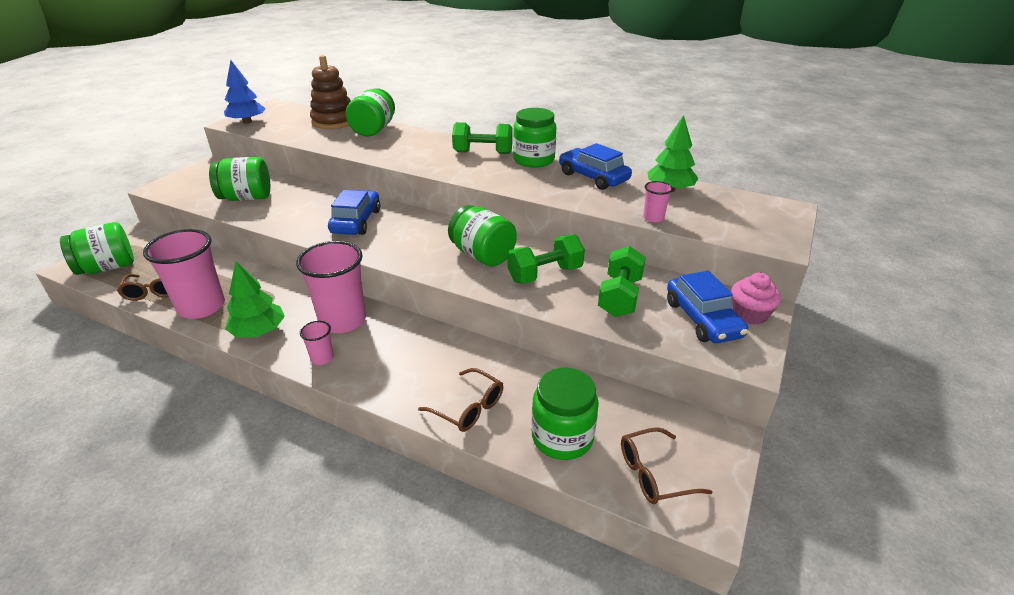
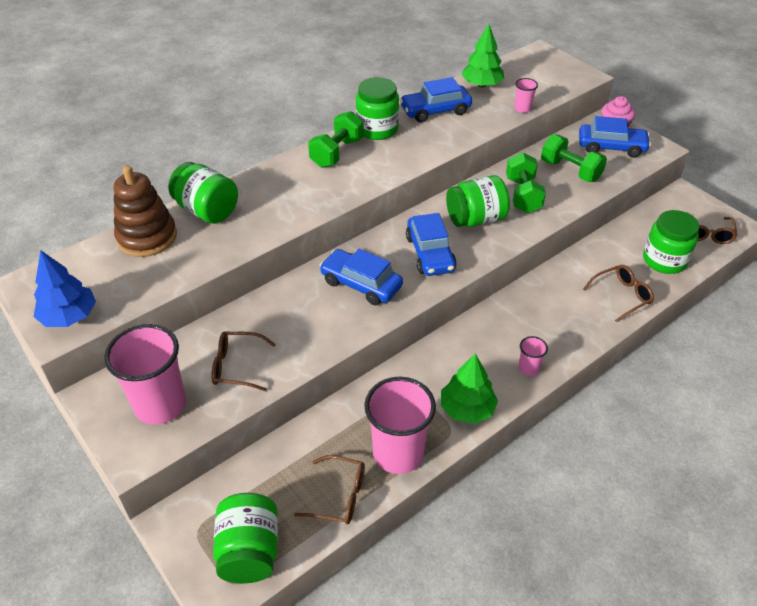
camera: 65 degrees left, 10 degrees up
green jar [209,157,270,201] -> brown glasses [212,331,276,391]
pink cup [296,241,366,333] -> pink cup moved to [104,324,186,425]
none -> blue car [406,213,457,276]

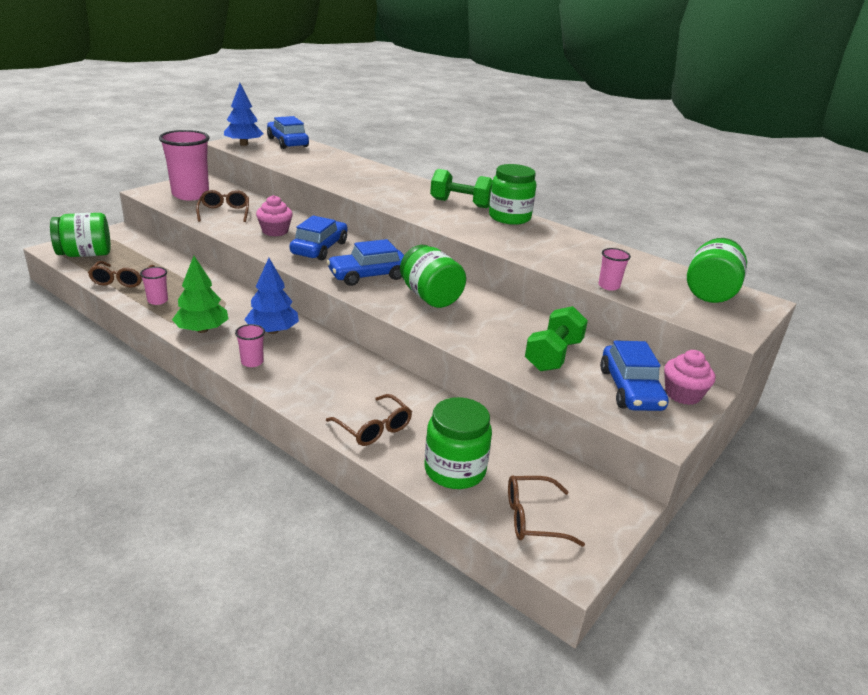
camera: 75 degrees right, 15 degrees down
brown stacking toy [114,165,177,257] -> none
green jar [168,162,238,224] -> green jar moved to [687,238,747,303]
pink cup [364,377,436,474] -> pink cup [140,267,168,305], size x0.45
blue car [400,77,472,122] -> blue car moved to [267,116,309,149]
green tree [461,24,504,87] -> none
green dumbbell [506,152,546,213] -> none
none -> blue tree [244,258,299,334]
none -> pink cupcake [256,195,293,237]

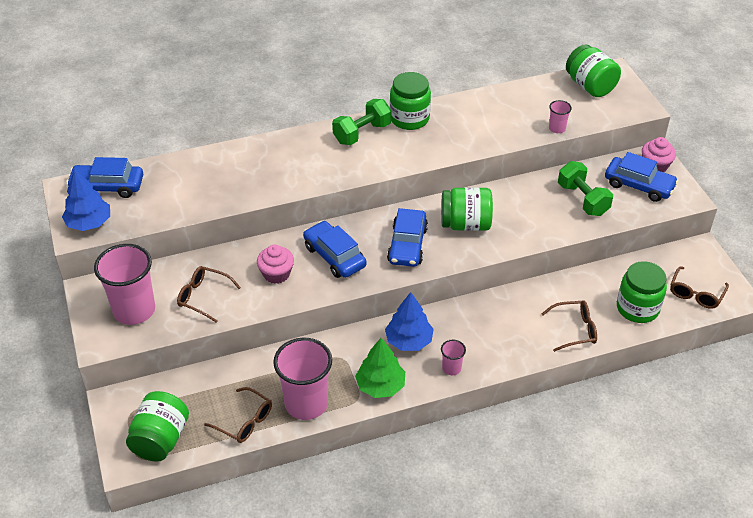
camera: 55 degrees left, 15 degrees up
pink cup [140,267,168,305] -> pink cup [273,338,332,420], size x2.21

